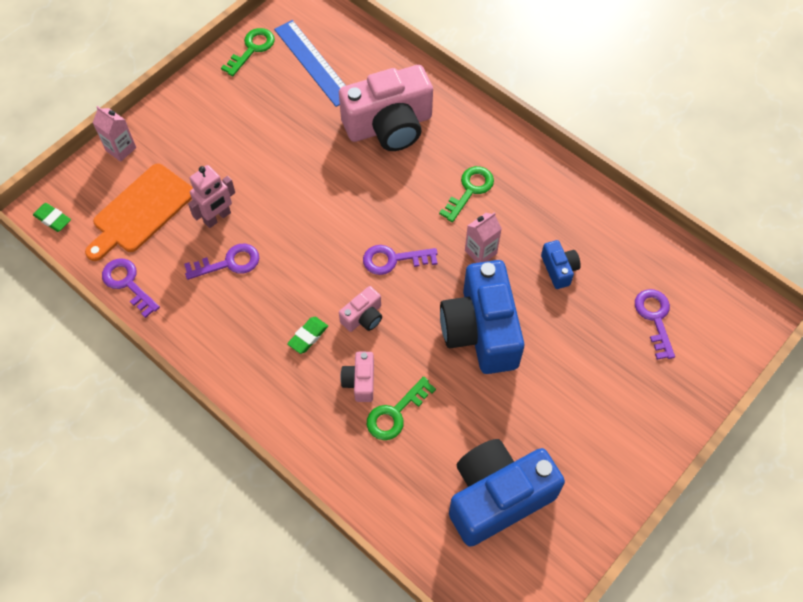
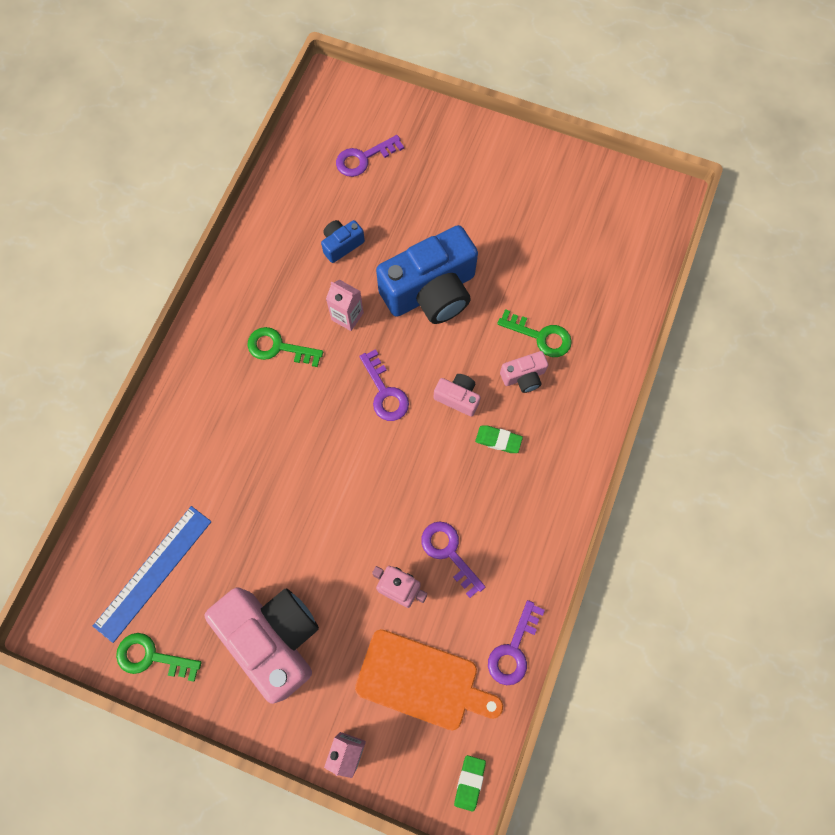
camera: 110 degrees left, 10 degrees up
pink camera [339,65,433,151] -> pink camera moved to [205,587,319,704]
blue camera [449,439,565,547] -> none

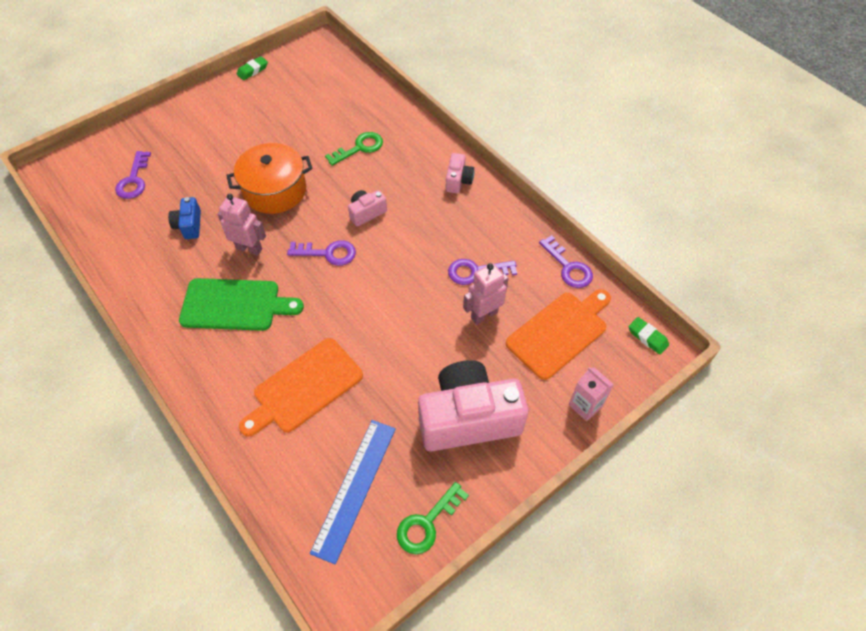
camera: 60 degrees left, 15 degrees down
blue ruler [93,506,212,643] -> blue ruler turned 45 degrees clockwise [310,420,396,564]
green key [247,327,323,367] -> green cutting board [179,278,304,331]
pink carton [326,279,364,331] -> pink robot [217,194,266,256]
blue camera [376,225,478,324] -> orange pot [226,143,313,214]
green eraser [475,425,523,453] -> green eraser moved to [237,56,268,80]
pink camera [500,351,548,393] -> pink camera moved to [446,153,474,193]
none -> orange cutting board [239,338,363,437]

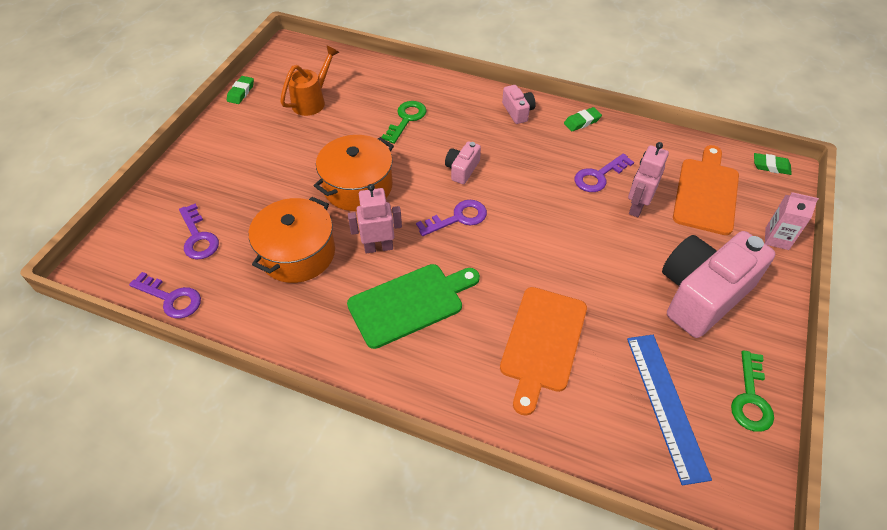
camera: 30 degrees left, 5 degrees down
blue camera [168,197,201,239] -> orange pot [249,197,335,283]
purple key [539,235,593,288] -> purple key moved to [129,272,201,319]
none -> orange watering can [280,45,339,116]
none -> green eraser [564,107,602,131]

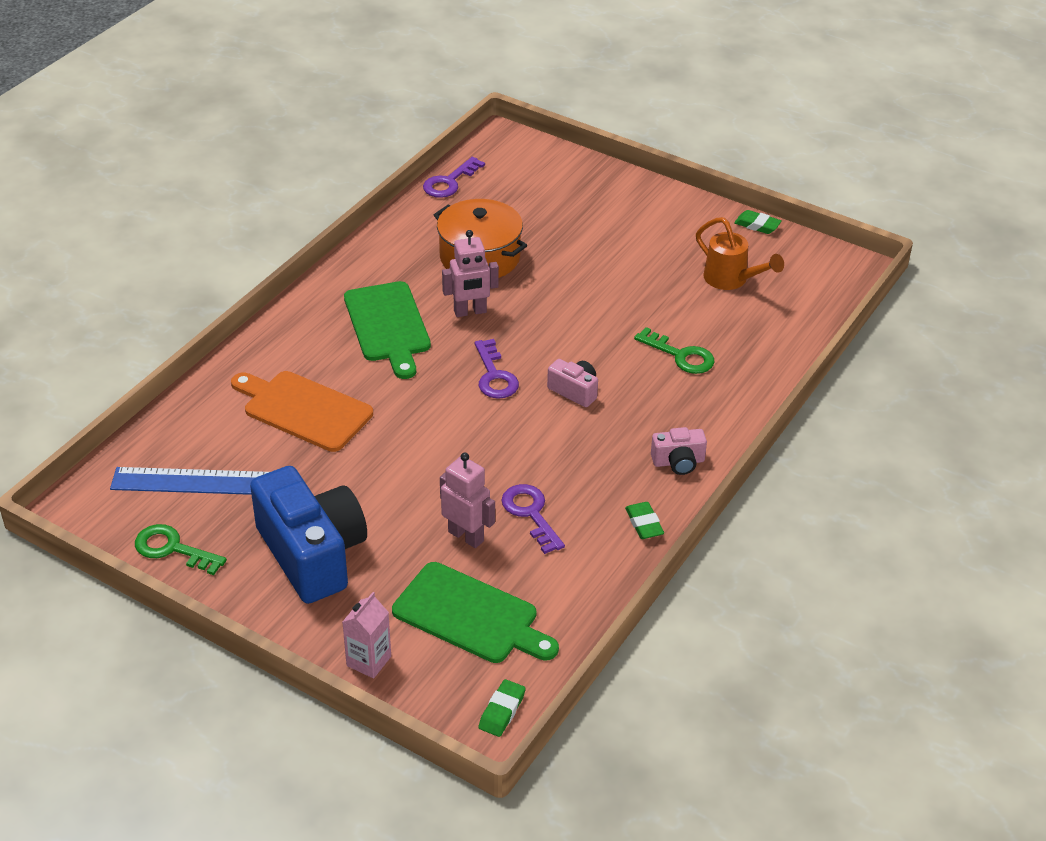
camera: 100 degrees right, 10 degrees down
purple key [179,203,219,259] -> none
orange pot [314,135,394,211] -> none
pink robot [348,184,402,253] -> pink robot turned 75 degrees clockwise [442,230,499,317]
pink camera [662,231,775,338] -> blue camera [250,466,367,604]
orange cutting board [673,145,739,235] -> green cutting board [392,562,559,663]

